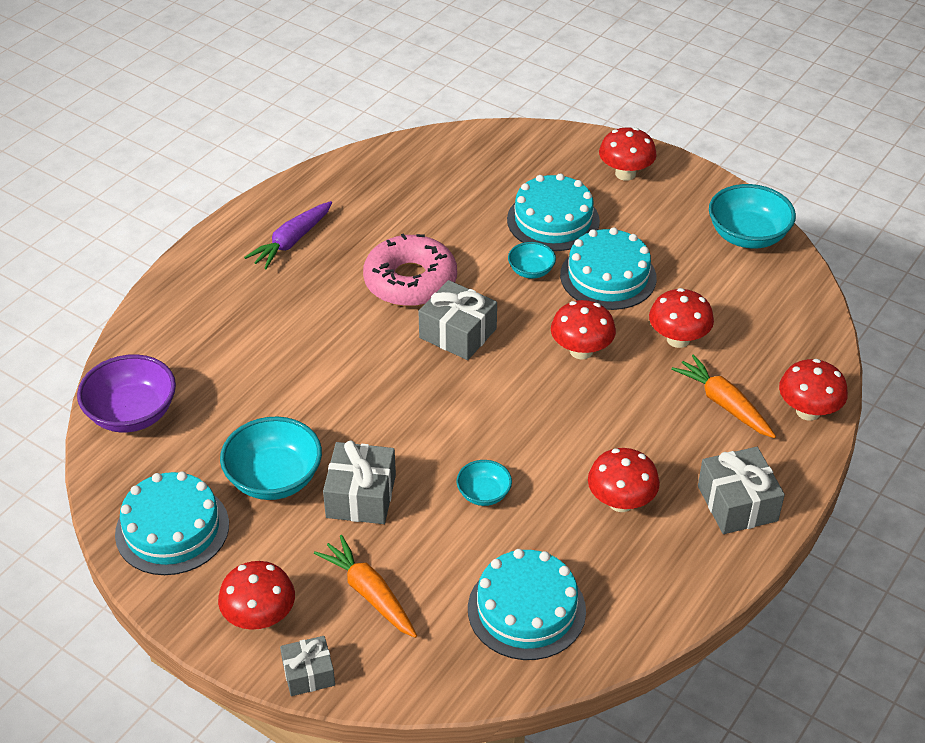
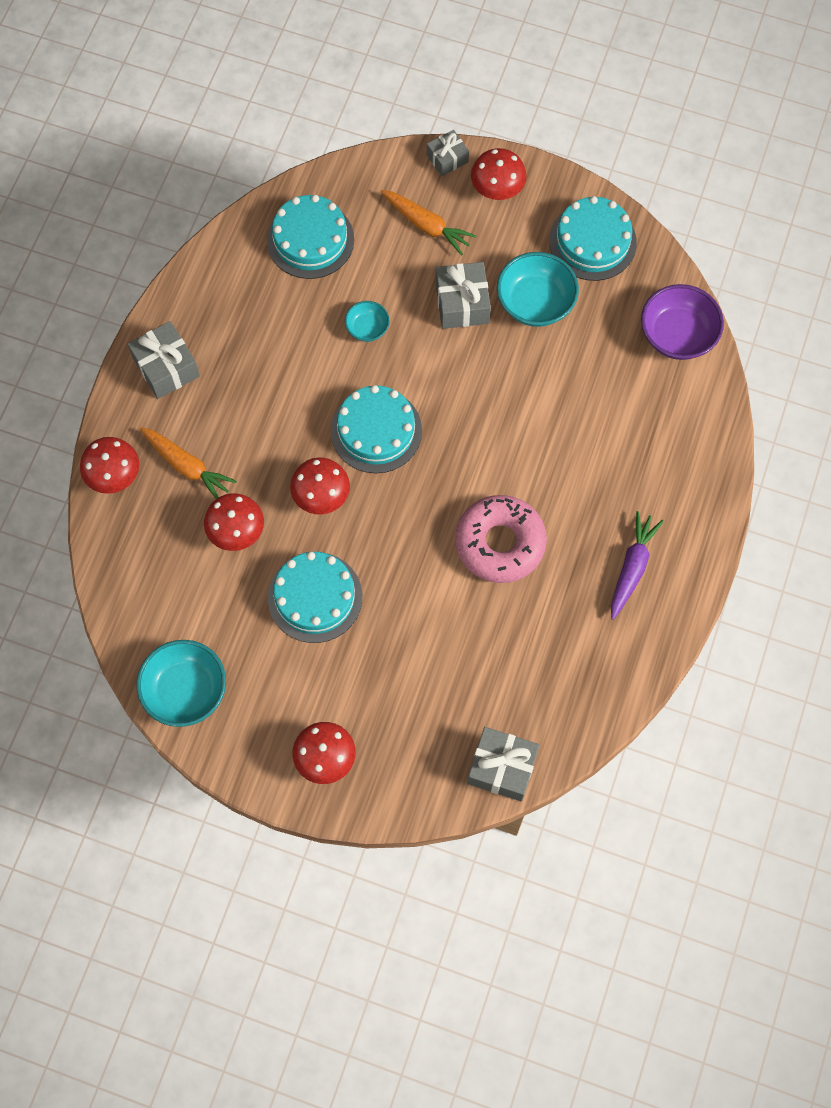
camera: 165 degrees right, 25 degrees up
grey gift [418,280,497,360] -> grey gift moved to [467,727,540,801]
turquoise cake [507,173,600,251] -> turquoise cake moved to [331,385,422,473]
turquoise bowl [508,242,556,278] -> none
red mushroom [588,448,660,512] -> none

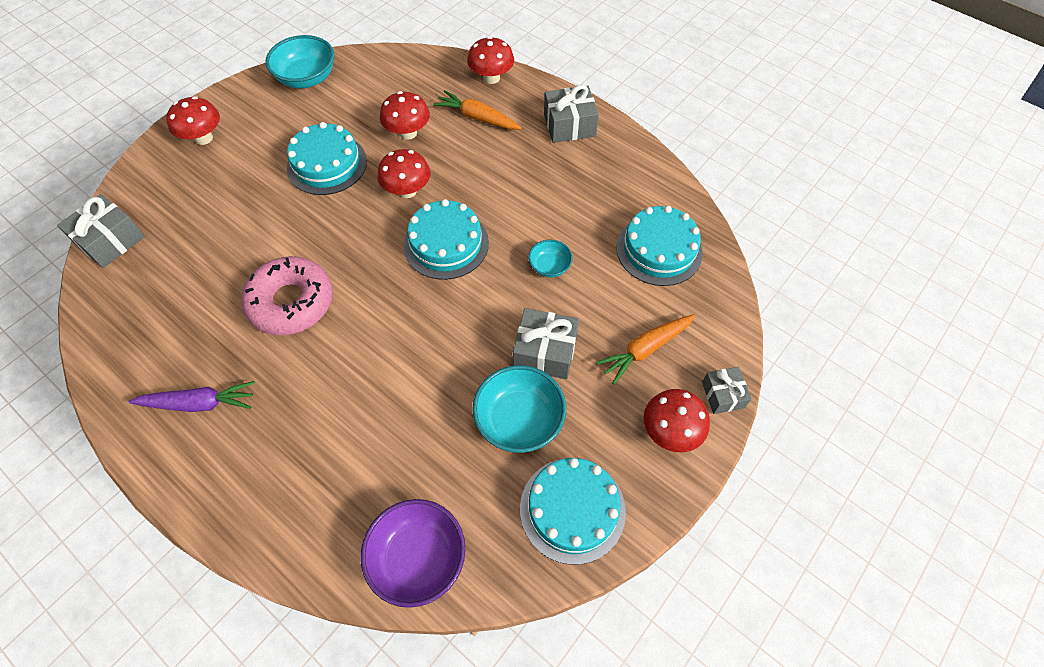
camera: 110 degrees right, 10 degrees down
orange carrot [140,427,237,499] -> orange carrot turned 60 degrees clockwise [433,90,522,130]
purple carrot [611,511,664,620] -> purple carrot turned 45 degrees counterclockwise [128,381,255,412]

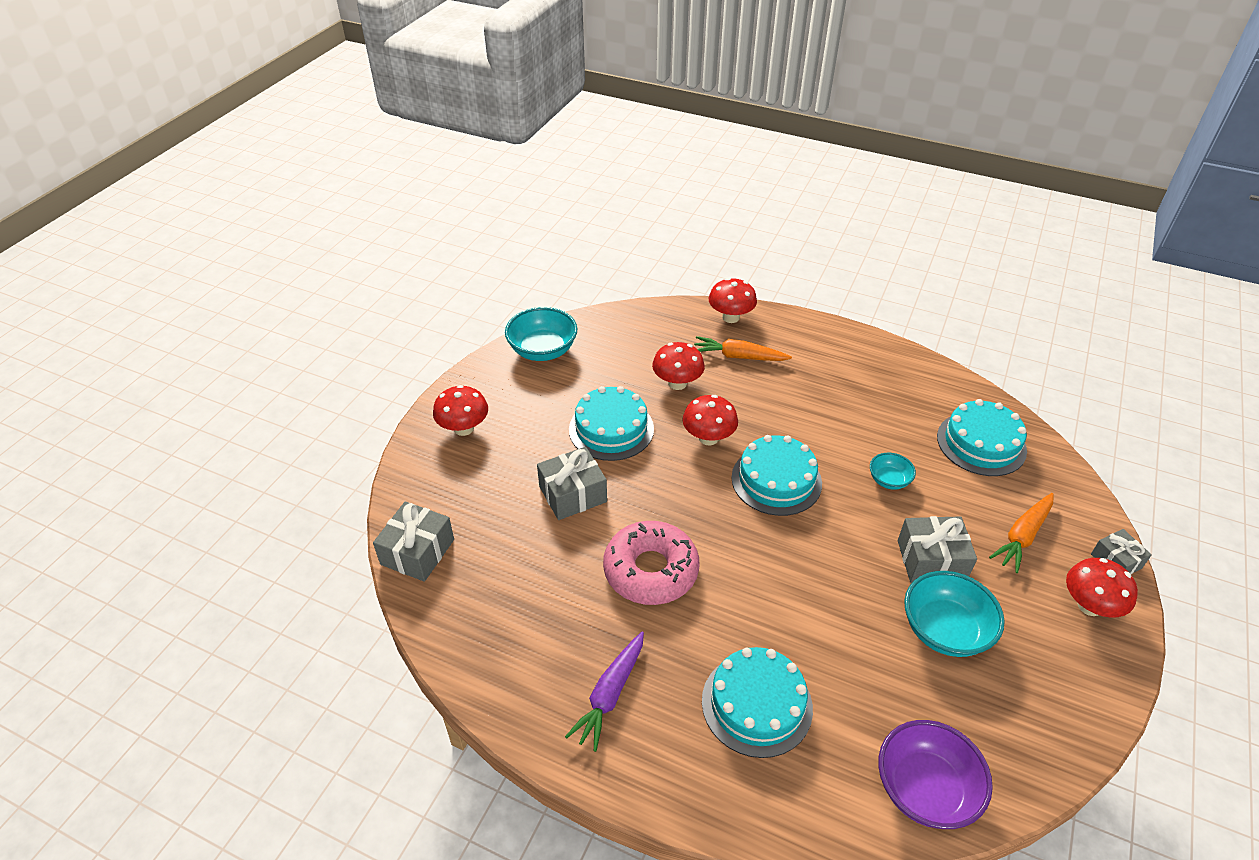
camera: 15 degrees left, 15 degrees down
purple carrot [128,381,255,412] -> purple carrot turned 135 degrees clockwise [565,632,644,752]
turquoise cake [520,458,626,565] -> turquoise cake moved to [702,647,813,758]
grey gift [544,85,599,143] -> grey gift moved to [537,447,607,520]

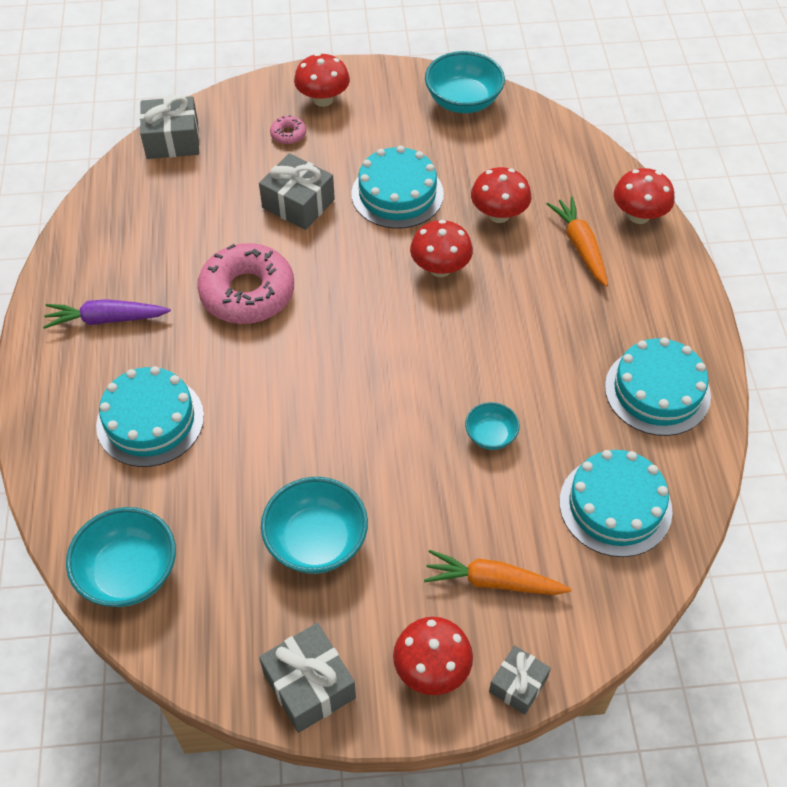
camera: 60 degrees right, 10 degrees up
turquoise cake [731,435,822,516] -> turquoise cake moved to [605,337,711,436]
purple bowl [878,720,993,829] -> turquoise bowl [66,507,176,607]
grey gift [898,516,977,583] -> grey gift moved to [259,623,356,733]
none -> pink donut [270,115,306,144]

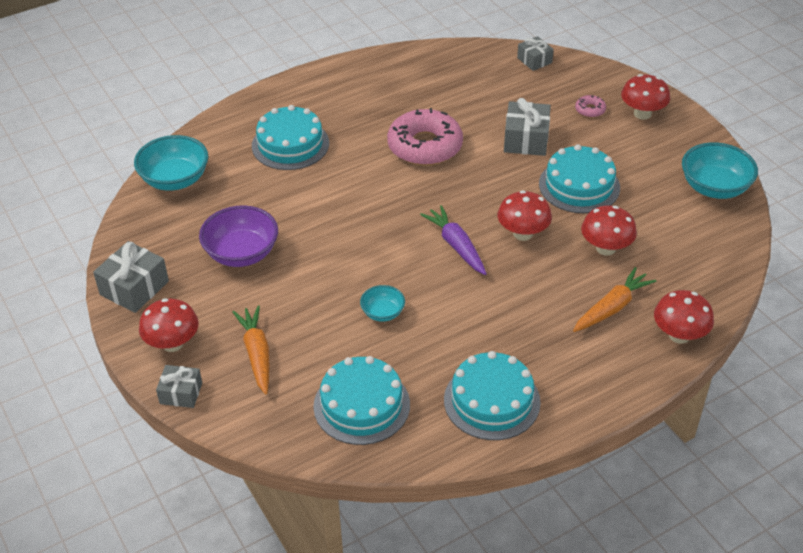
camera: 65 degrees right, 10 degrees down
purple carrot [43,299,171,329] -> purple carrot moved to [420,205,487,275]
grey gift [140,95,199,159] -> grey gift [517,36,554,71], size x0.63
turquoise bowl [261,477,368,574] -> purple bowl [199,205,278,267]

